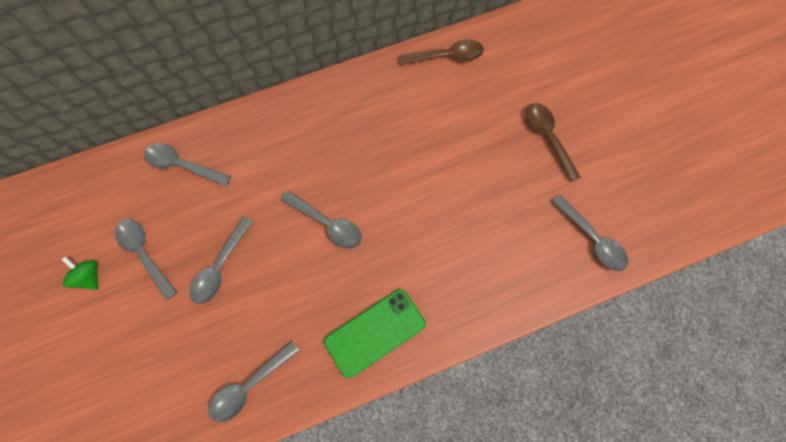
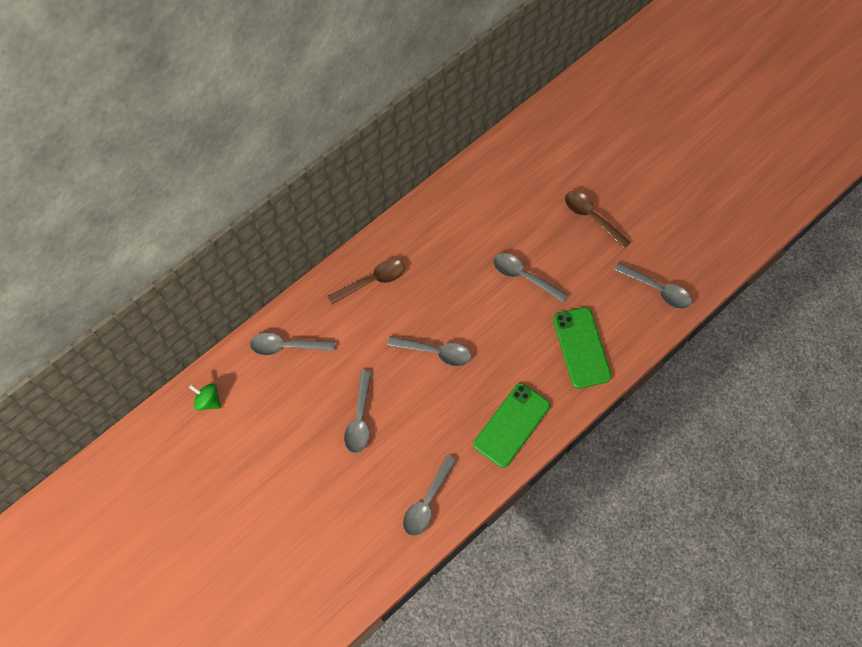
camera: 20 degrees left, 5 degrees down
green spinning top [61,256,98,290] -> green spinning top moved to [189,383,221,410]
grey spoon [115,219,177,300] -> grey spoon moved to [493,253,568,303]
brown spoon [399,40,484,65] -> brown spoon moved to [328,259,404,304]
none -> green phone [553,307,612,389]

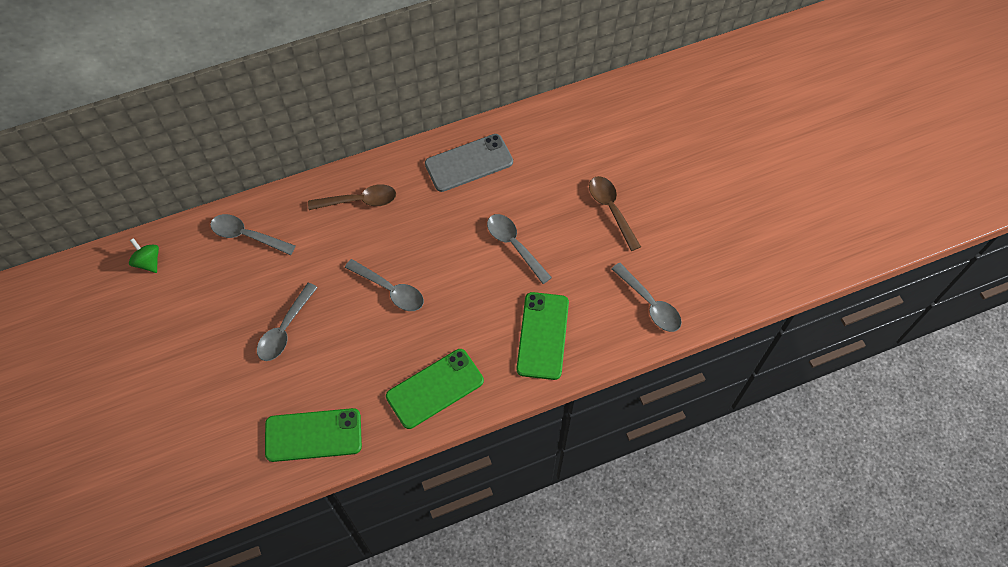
camera: 20 degrees right, 5 degrees down
grey spoon [403,455,457,536] -> green phone [265,408,362,462]
none -> grey phone [425,134,513,192]

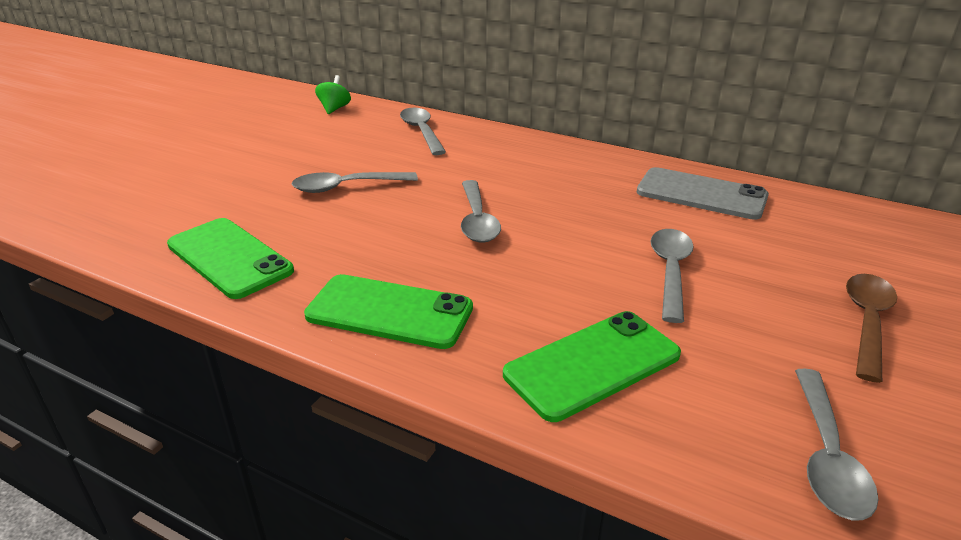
camera: 50 degrees right, 30 degrees down
brown spoon [308,184,396,210] -> none

